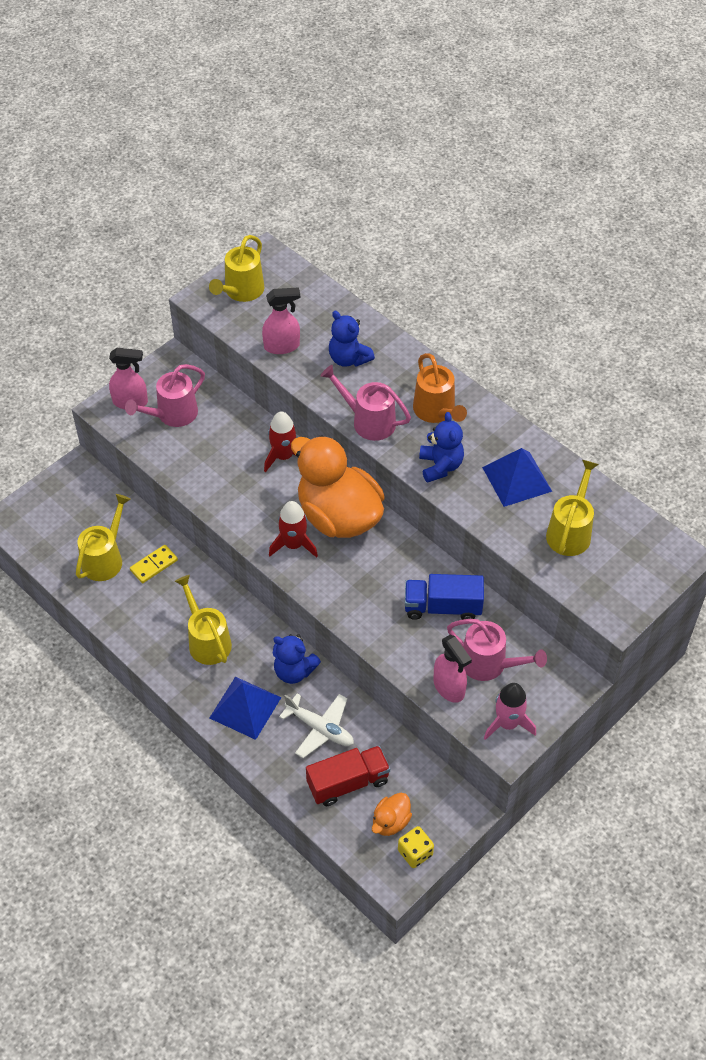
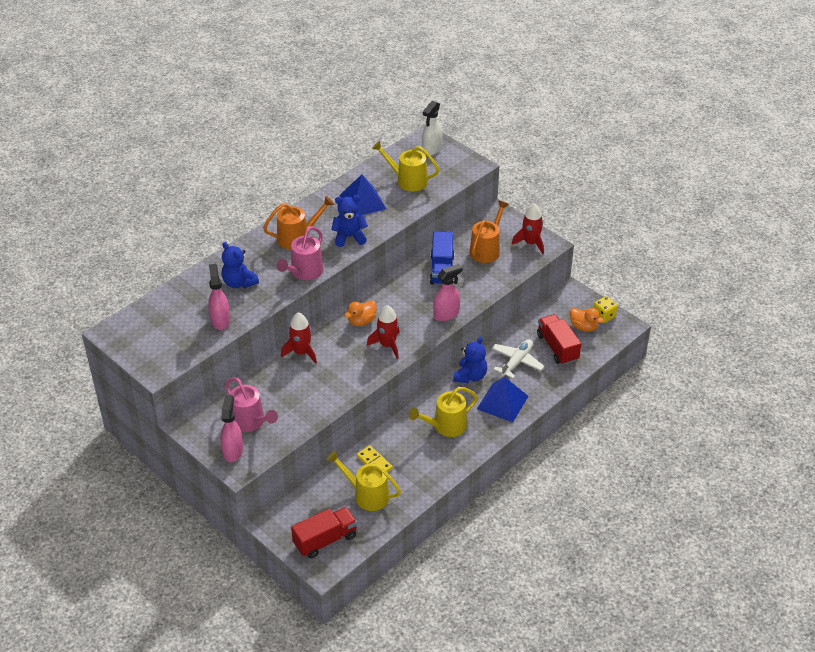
camera: 90 degrees left, 10 degrees down
yellow watering can [209,235,264,302] -> none
orange duck [291,435,384,538] -> orange duck [344,301,377,326], size x0.42
blue teddy bear [329,311,375,367] -> blue teddy bear turned 90 degrees clockwise [221,242,259,288]
pink spray bottle [434,635,472,703] -> pink spray bottle moved to [433,264,463,321]
pink watering can [447,619,547,681] -> orange watering can [469,200,509,263]
pink rocket [484,683,536,740] -> red rocket [512,203,544,254]
none -> red truck [291,507,357,559]
none -> white spray bottle [422,101,442,156]

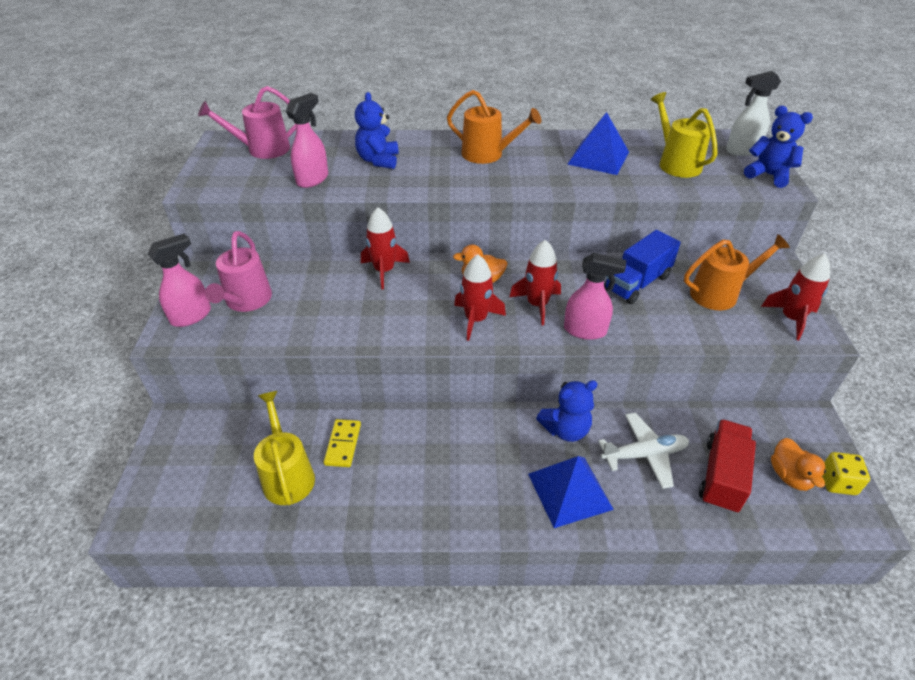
camera: 45 degrees right, 0 degrees up
pink watering can [277,226,323,280] -> pink watering can moved to [198,86,296,159]
red truck [291,507,357,559] -> none
blue teddy bear [331,195,368,247] -> blue teddy bear moved to [744,106,813,188]
yellow watering can [409,387,478,437] -> none
none -> red rocket [509,240,561,325]

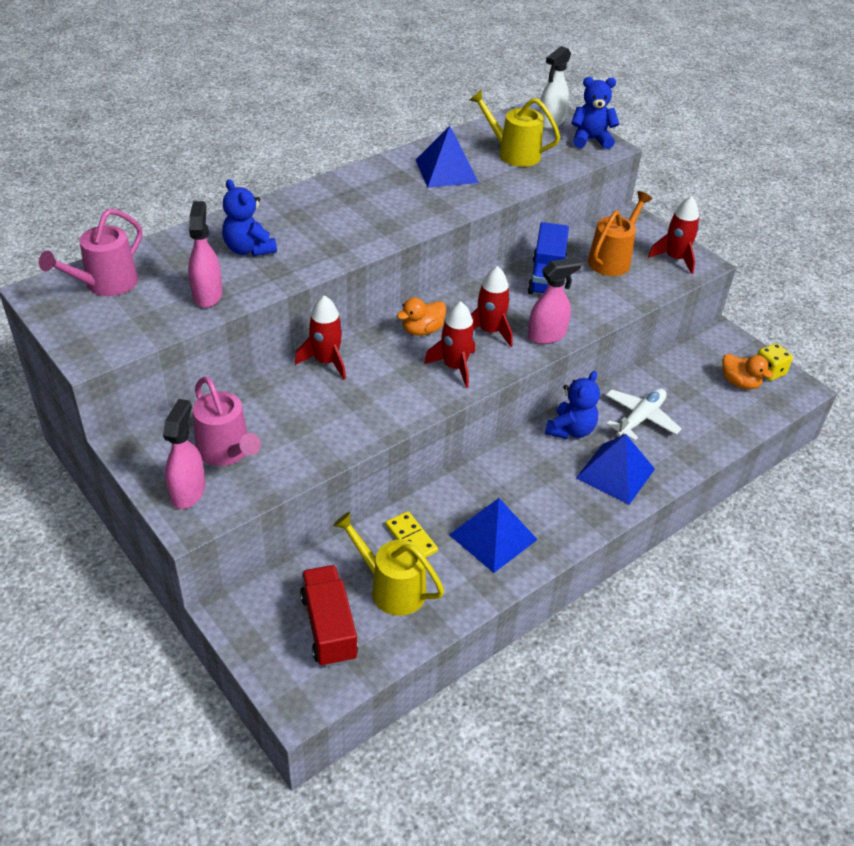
camera: 40 degrees left, 0 degrees up
orange watering can [447,90,541,164] -> none
red truck [699,419,756,513] -> red truck moved to [300,565,358,667]
none -> blue pyramid [449,498,538,573]

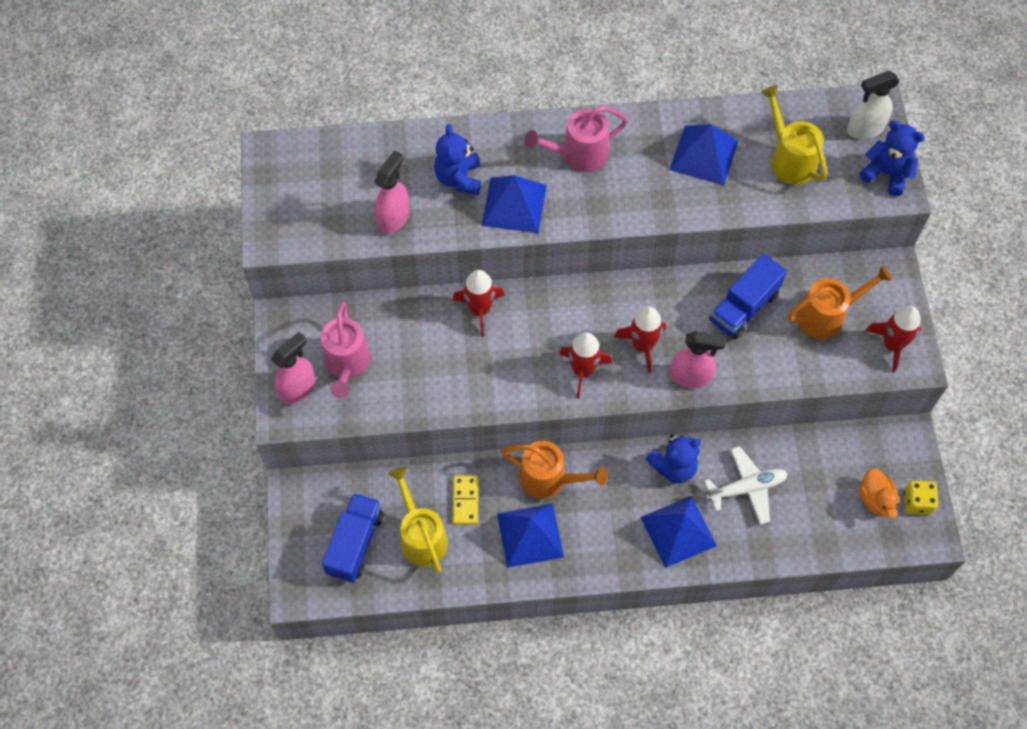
camera: 35 degrees right, 20 degrees up
pink watering can [39,209,142,296] -> pink watering can moved to [525,106,628,172]
red truck [300,565,358,667] -> blue truck [322,493,384,583]
orange duck [397,297,446,336] -> none
none -> blue pyramid [482,175,547,233]
none -> orange watering can [501,441,608,499]

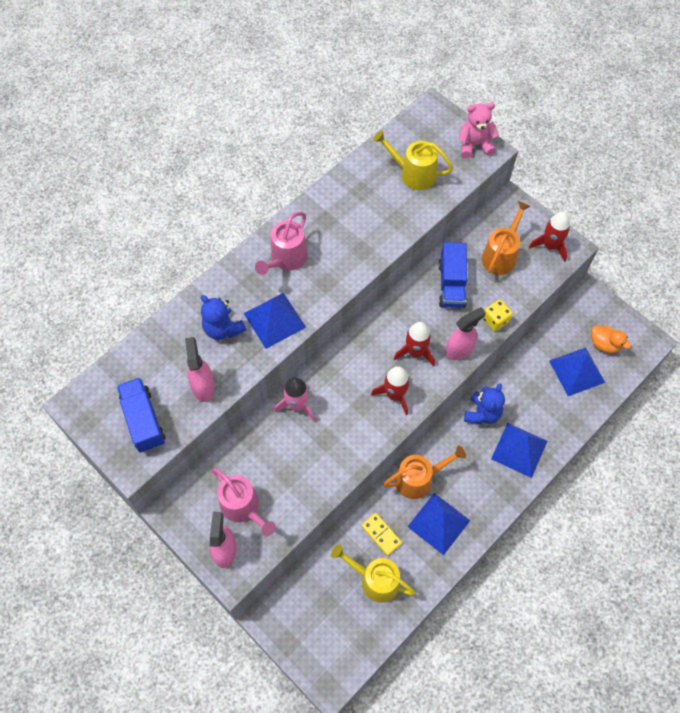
camera: 40 degrees left, 0 degrees up
blue truck [322,493,384,583] -> blue truck moved to [117,377,165,453]
red rocket [452,270,505,337] -> pink rocket [274,377,315,422]
blue pyramid [670,124,738,186] -> blue pyramid moved to [549,347,605,396]
white plane [704,446,788,525] -> none
white spray bottle [847,71,900,139] -> none
blue teddy bear [860,120,925,196] -> pink teddy bear [459,103,499,158]
yellow dice [904,481,938,515] -> yellow dice moved to [483,300,513,331]

